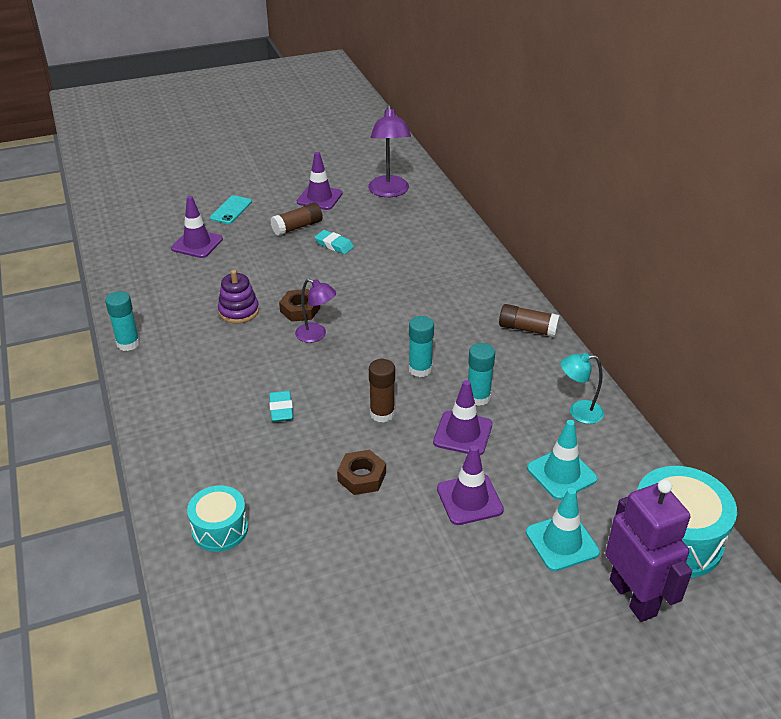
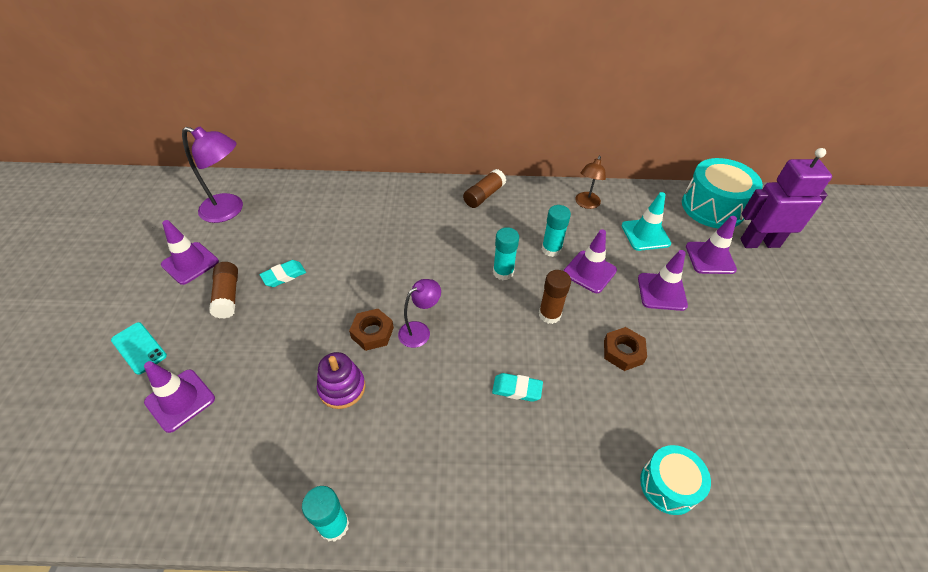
camera: 70 degrees left, 10 degrees up
turquoise traffic cone [526,488,600,571] -> purple traffic cone [686,216,737,274]
turquoise lamp [561,353,604,424] -> brown lamp [575,156,606,209]

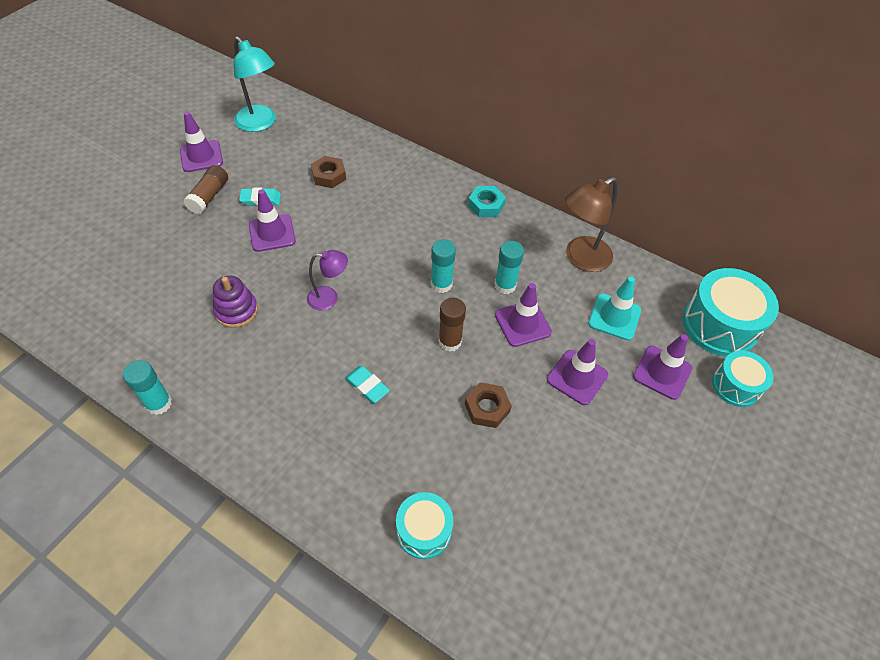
camera: 30 degrees right, 5 degrees up
turquoise phone [111,322,167,375] -> none
purple traffic cone [144,361,215,433] -> purple traffic cone moved to [249,189,296,252]
purple lamp [182,126,243,223] -> turquoise lamp [233,36,276,132]
brown nut [349,309,394,351] -> brown nut moved to [311,156,346,188]
brown glue stick [463,169,506,208] -> turquoise nut [468,186,506,217]
brown lamp [575,156,606,209] -> brown lamp [565,177,618,272], size x1.64
purple robot [740,148,832,248] -> turquoise drum [712,351,774,407]

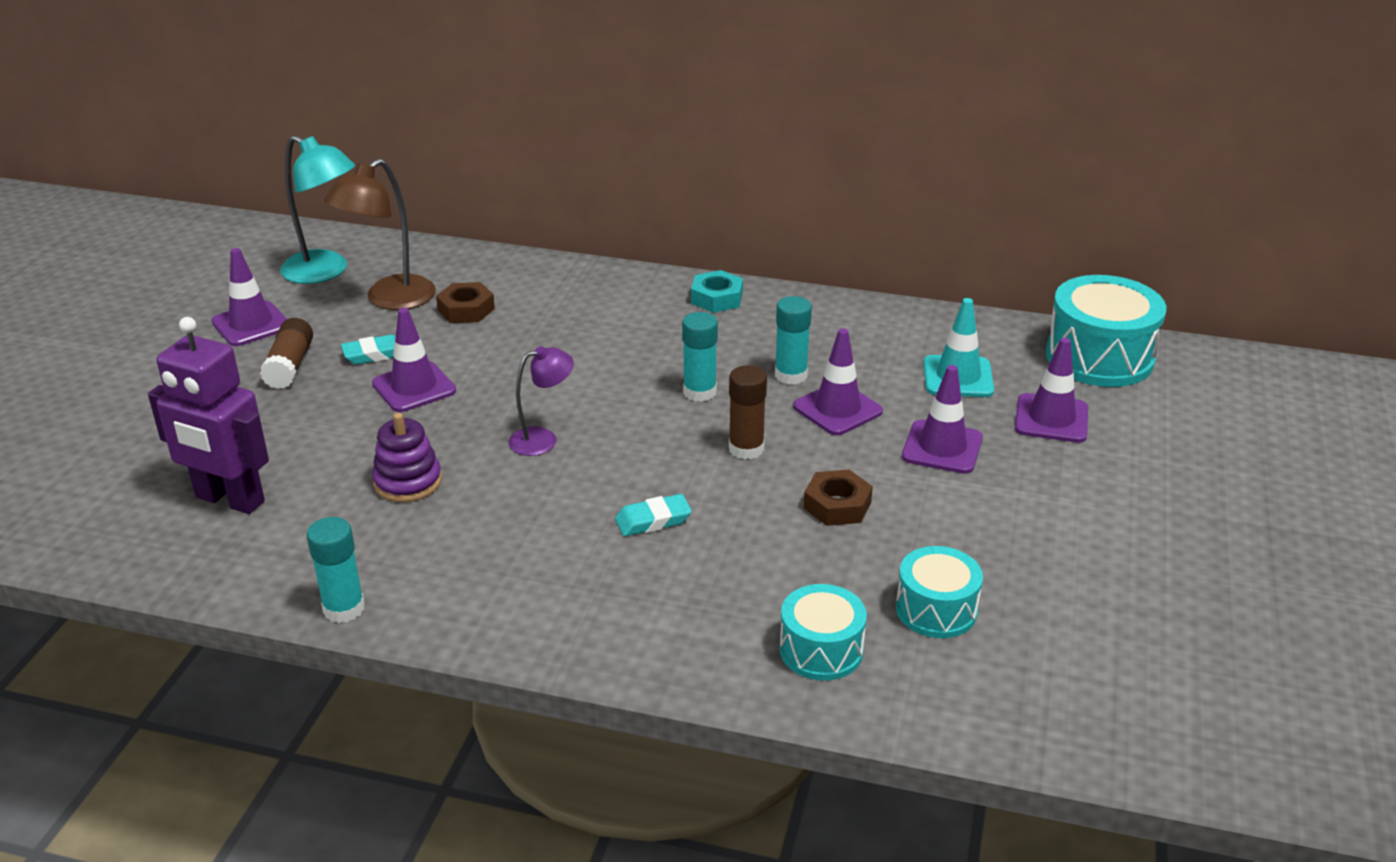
camera: 15 degrees left, 20 degrees down
turquoise eraser [345,366,390,403] -> turquoise eraser turned 45 degrees counterclockwise [615,494,692,536]
brown lamp [565,177,618,272] -> brown lamp moved to [324,158,436,310]
turquoise drum [712,351,774,407] -> turquoise drum moved to [896,546,983,638]
none -> purple robot [148,317,269,514]

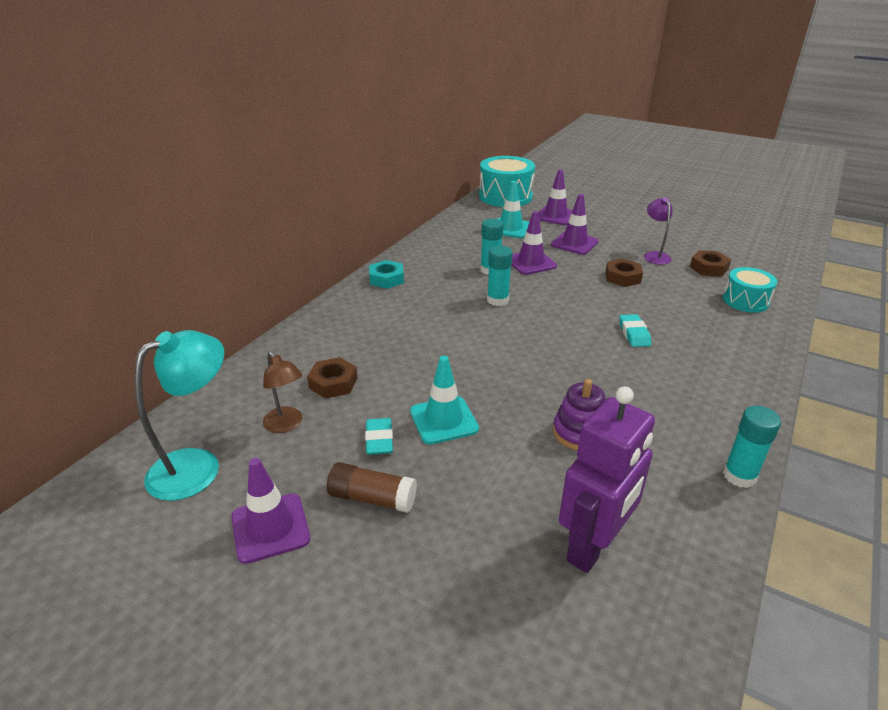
camera: 75 degrees left, 0 degrees up
brown lamp [324,158,436,310] -> brown lamp [263,351,302,433], size x0.61
purple traffic cone [372,308,456,412] -> turquoise traffic cone [410,356,479,444]
purple lamp [508,346,574,456] -> purple lamp moved to [644,197,672,265]
brown glue stick [729,365,767,459] -> none
turquoise drum [896,546,983,638] -> brown nut [690,250,731,277]

